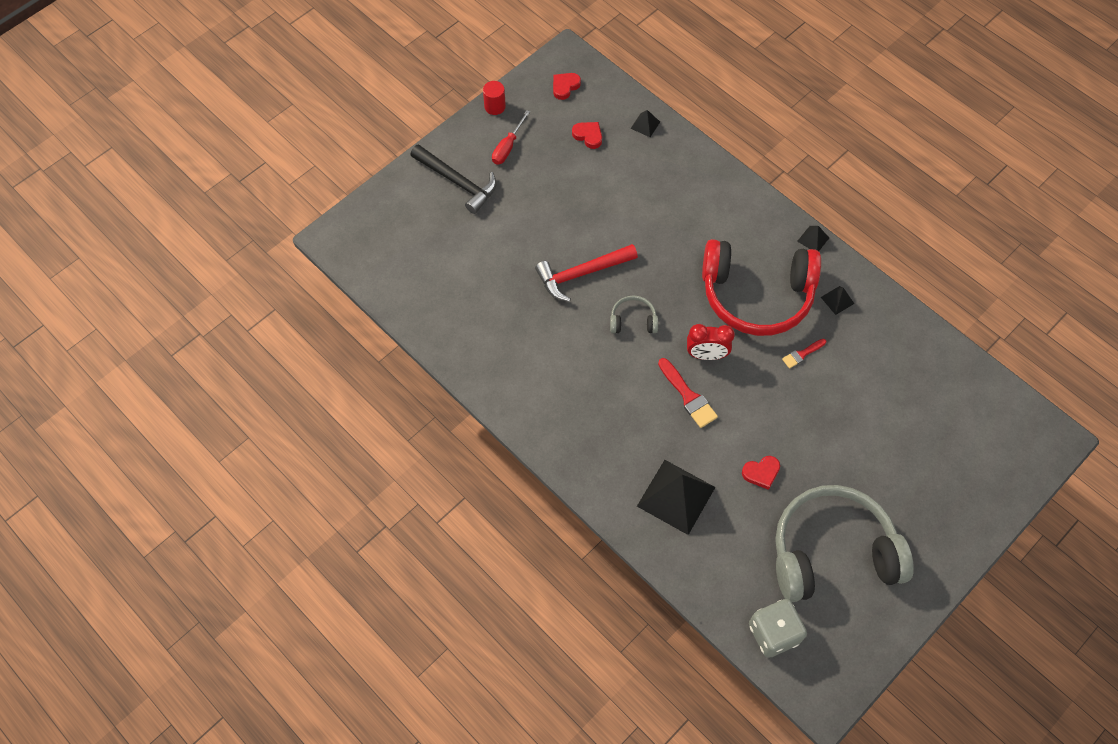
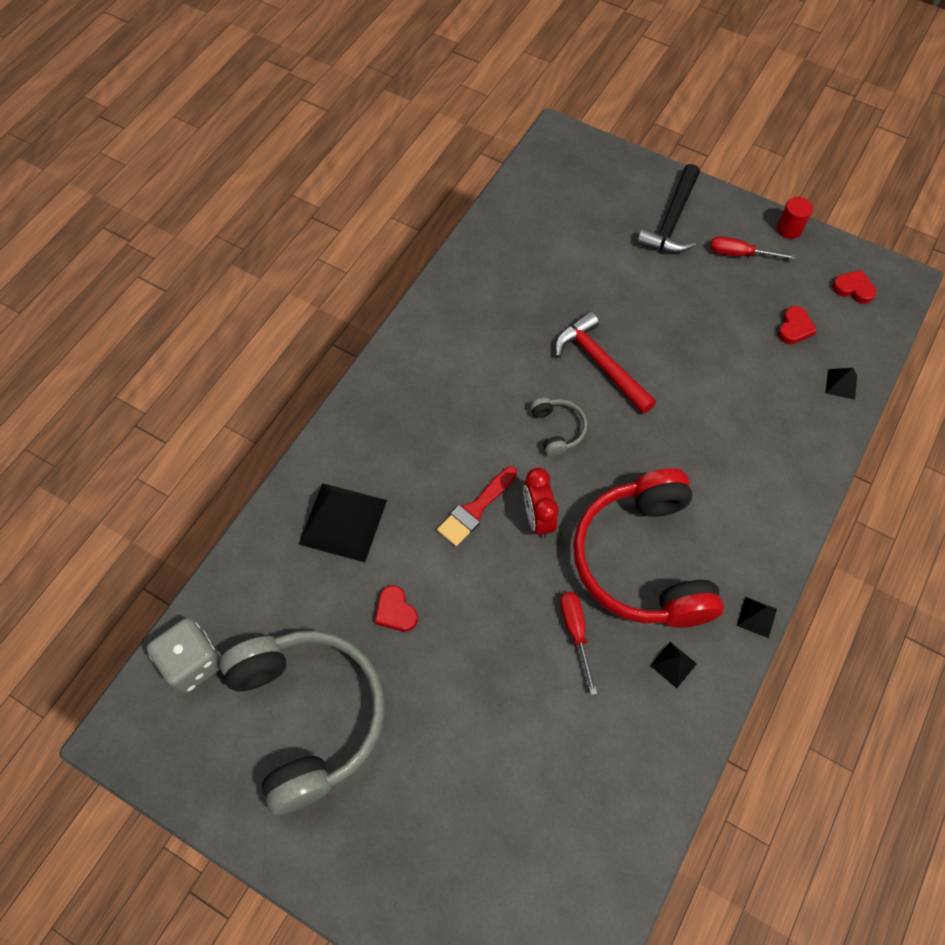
camera: 75 degrees right, 0 degrees up
red brush [782,339,826,369] -> red screwdriver [560,592,597,695]

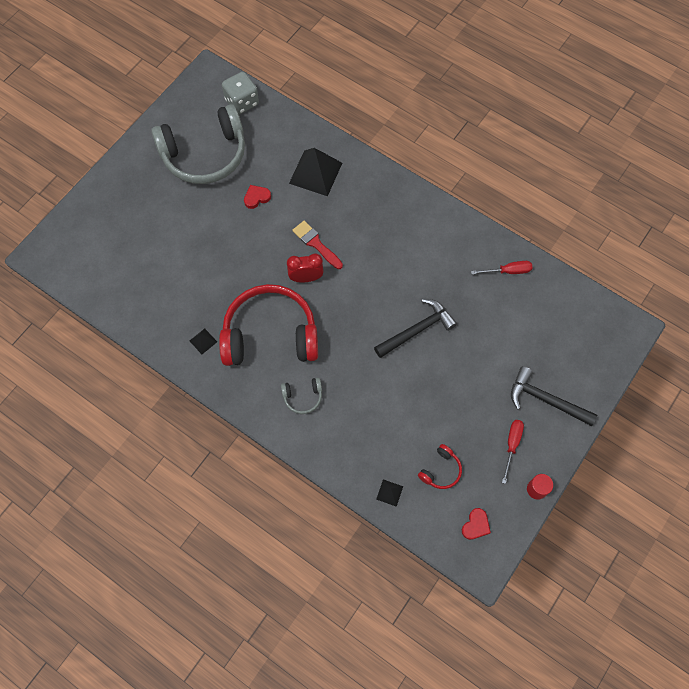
camera: 95 degrees right, 5 degrees up
grey headphones [530,398,587,457] -> grey headphones moved to [281,378,322,414]
red hammer [555,311,656,414] -> black hammer [374,299,457,358]
red screwdriver [560,592,597,695] -> red screwdriver moved to [471,261,532,274]
black pyramid [737,597,777,638] -> none
red heart [778,306,817,344] -> red headphones [418,444,462,489]

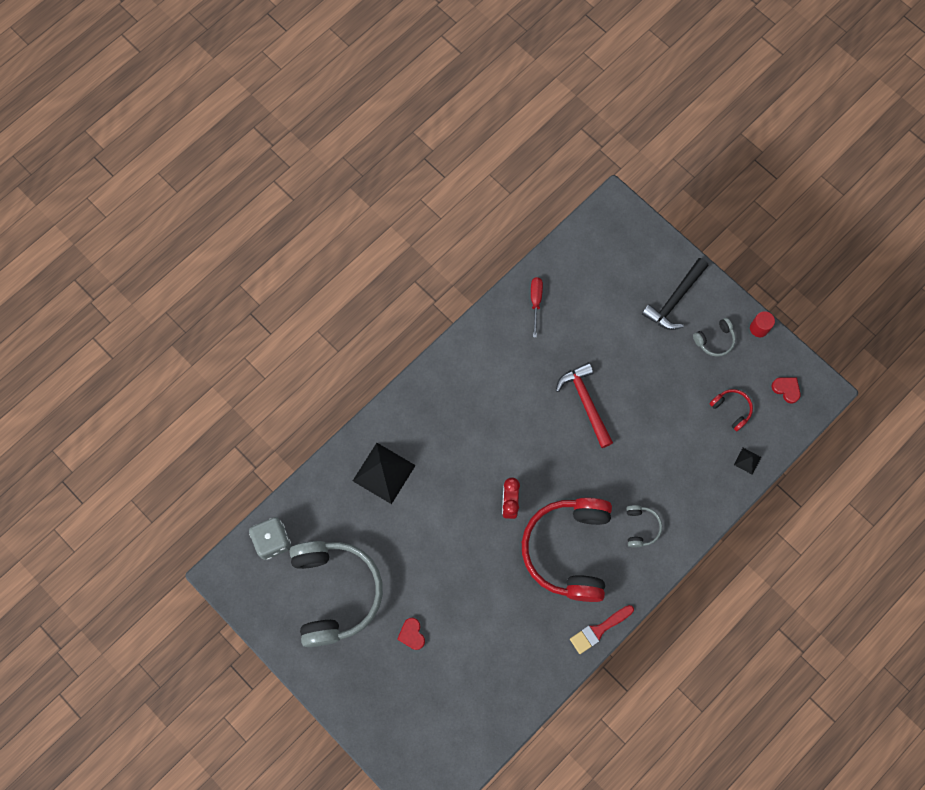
camera: 80 degrees left, 5 degrees up
black pyramid [190,328,217,354] -> none
red heart [244,185,271,209] -> red heart moved to [397,618,425,650]
red brush [292,221,343,269] -> red brush moved to [570,605,634,654]
black hammer [374,299,457,358] -> red hammer [556,363,613,448]
red screwdriver [502,420,524,484] -> grey headphones [693,318,736,357]

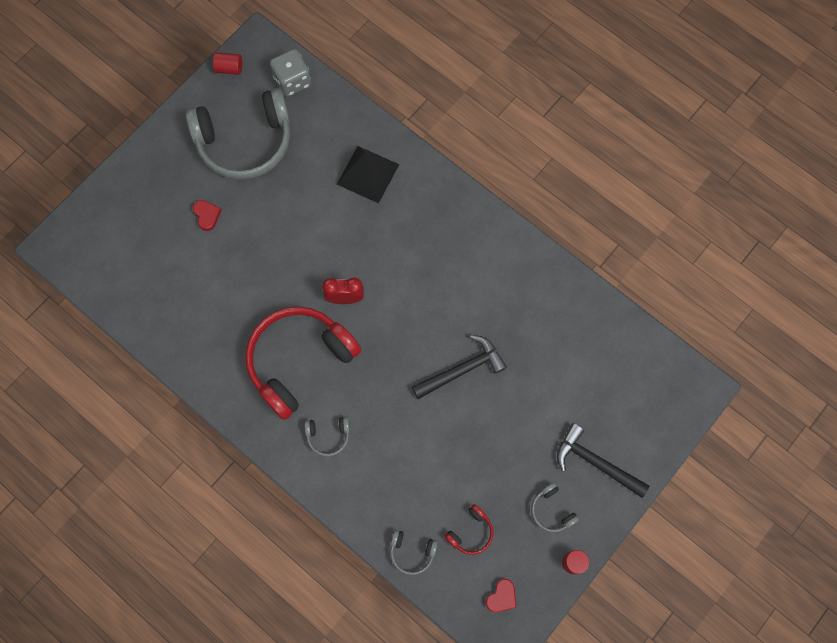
camera: 85 degrees right, 0 degrees up
red heart [397,618,425,650] -> red heart turned 90 degrees clockwise [193,200,221,231]
red headphones [522,498,612,602] -> red headphones turned 45 degrees counterclockwise [245,306,361,420]
red screwdriver [531,277,543,337] -> none
red hammer [556,363,613,448] -> black hammer [412,335,507,399]
red brush [570,605,634,654] -> none
black pyramid [734,448,761,475] -> grey headphones [390,530,438,575]
none -> red cylinder [213,52,242,75]

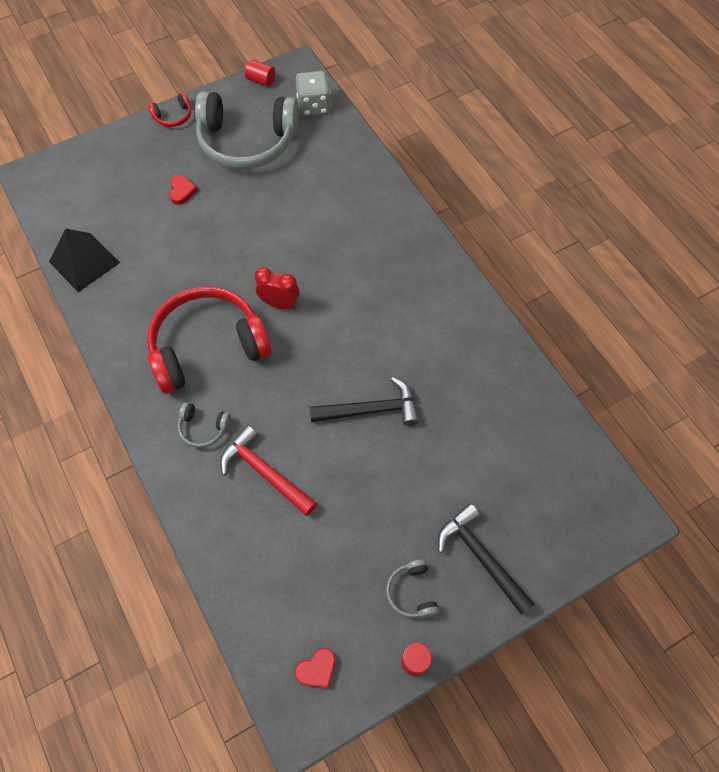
camera: 20 degrees right, 10 degrees down
black pyramid [337,146,399,203] -> black pyramid moved to [49,229,120,292]
grey headphones [390,530,438,575] -> none
red headphones [444,504,493,555] -> red headphones moved to [148,92,191,127]
none -> red hammer [220,425,317,516]

